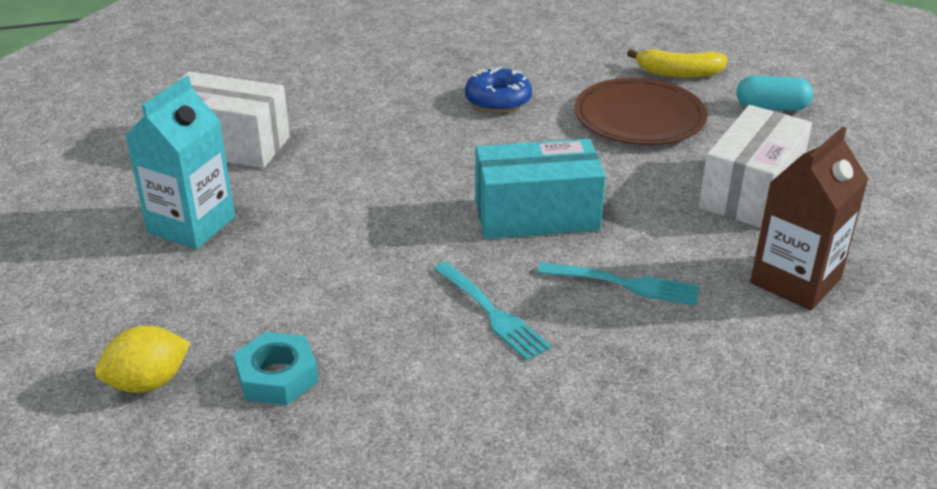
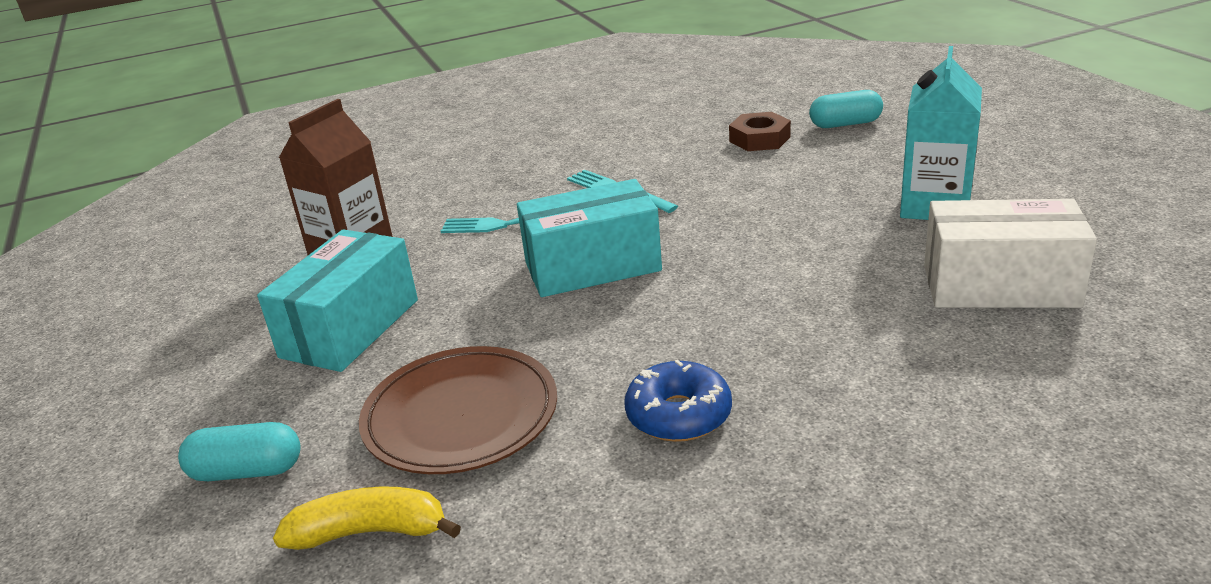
camera: 175 degrees right, 5 degrees down
yellow lemon [95,326,190,393] -> turquoise capsule [809,90,883,128]
turquoise nut [233,332,319,405] -> brown nut [729,112,791,151]
white box [698,105,812,228] -> turquoise box [257,229,418,372]

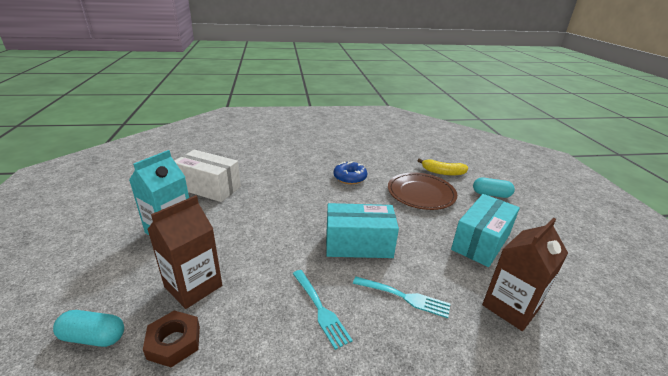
camera: 170 degrees left, 0 degrees up
none -> brown carton [147,195,222,309]

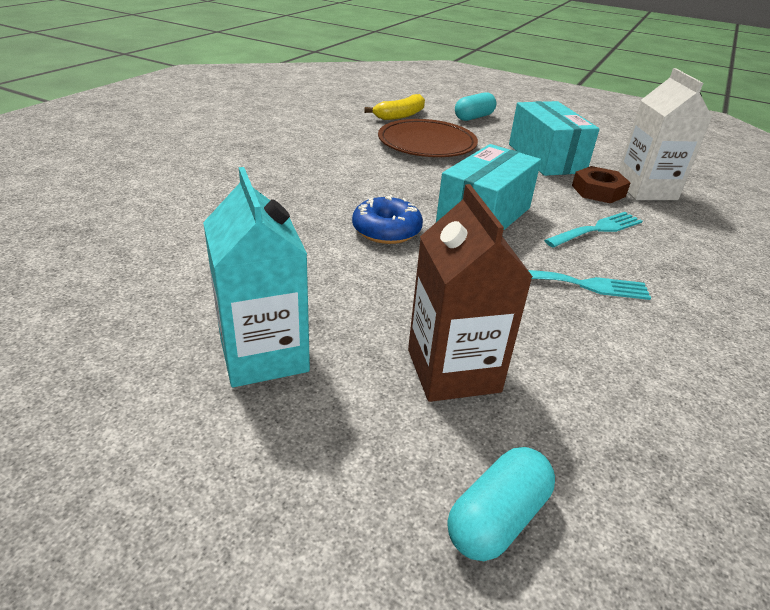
camera: 55 degrees left, 5 degrees up
brown nut [143,310,200,367] -> brown nut moved to [572,166,631,203]
white box [174,150,241,202] -> none
blue donut [333,161,367,184] -> blue donut moved to [352,195,423,244]
brown carton [482,218,568,331] -> white carton [618,68,713,200]

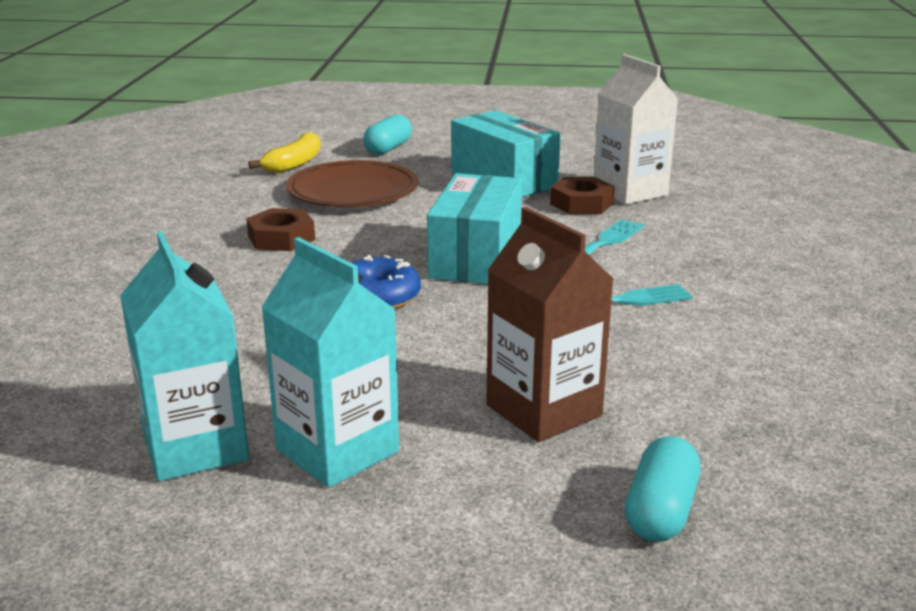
camera: 20 degrees left, 10 degrees down
none -> turquoise carton [120,232,249,481]
none -> brown nut [246,208,315,251]

